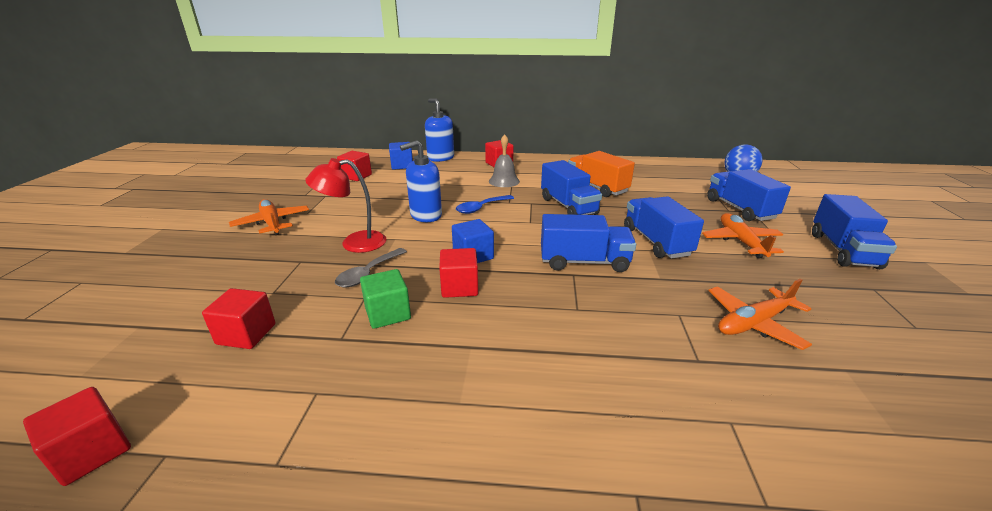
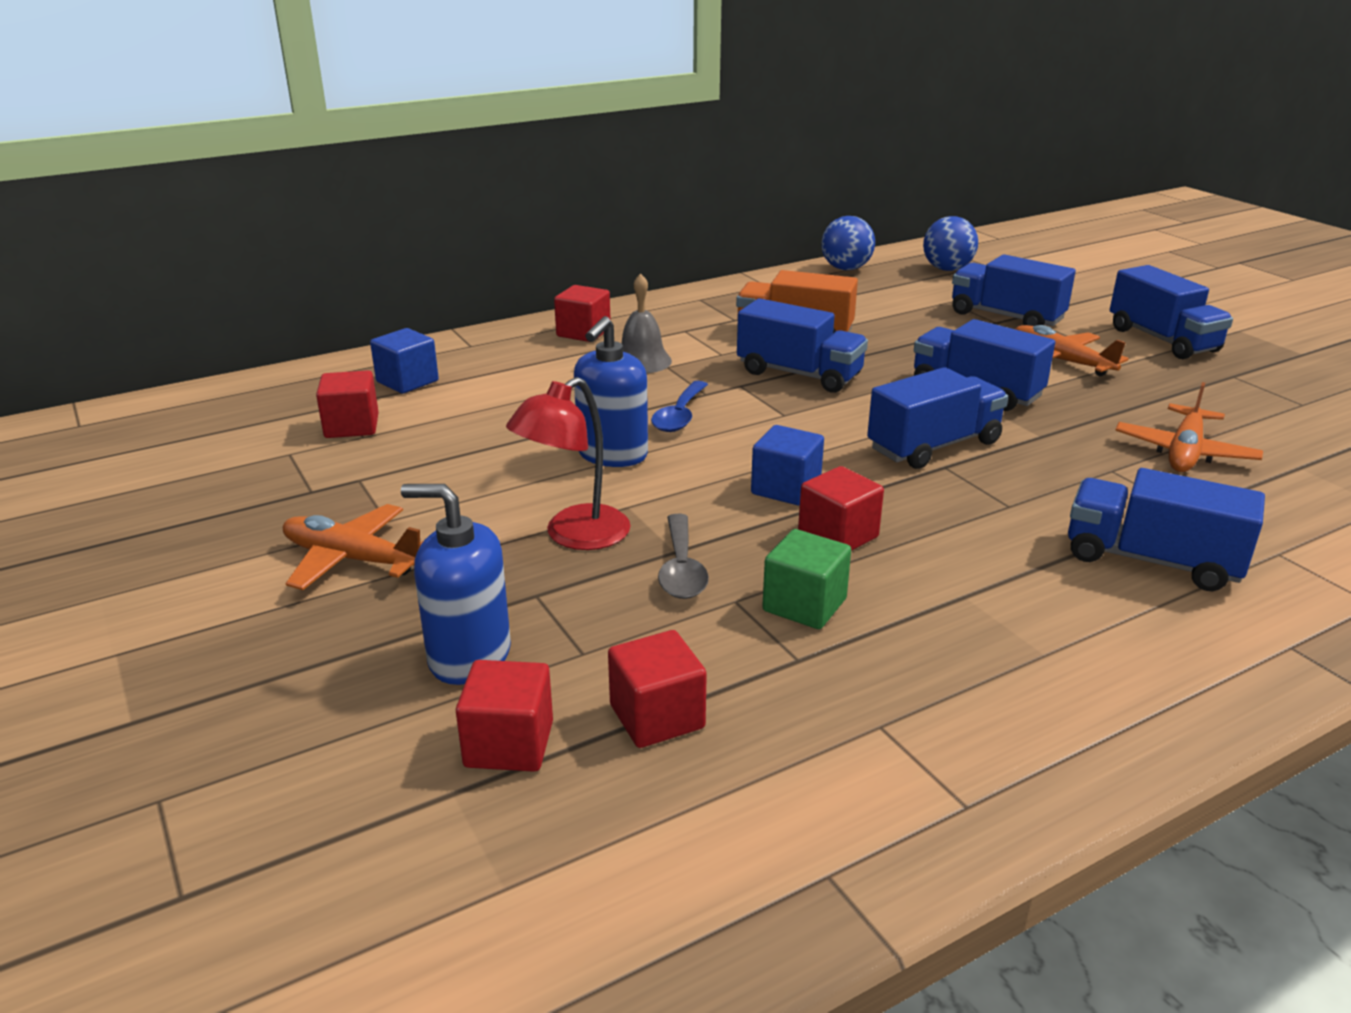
camera: 35 degrees left, 0 degrees up
red cube [23,387,131,486] -> red cube moved to [456,660,553,772]
blue soap dispenser [425,99,454,162] -> blue soap dispenser moved to [401,484,511,685]
none -> blue ball [821,216,875,270]
none -> blue truck [1068,468,1265,591]

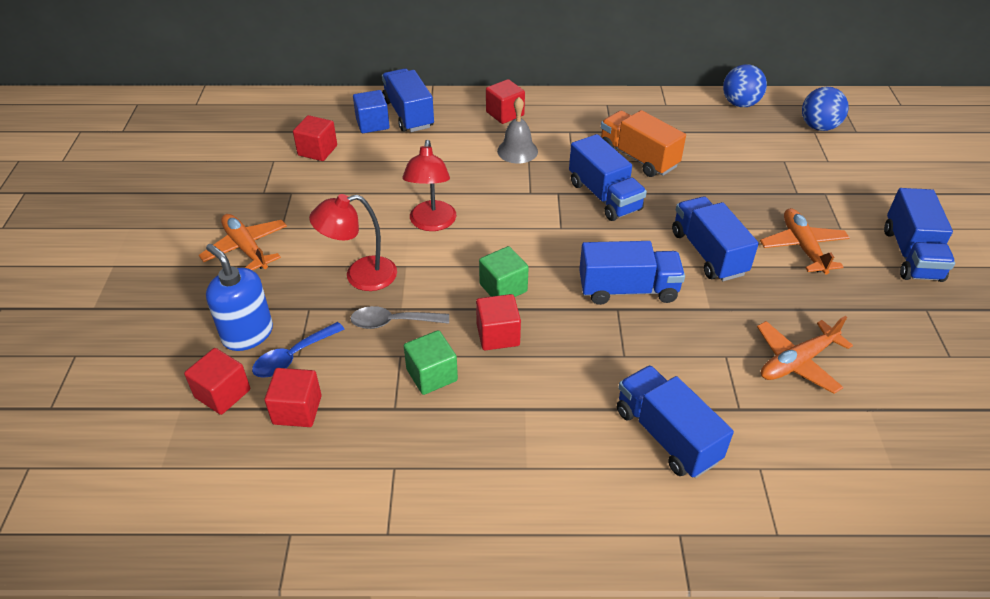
camera: 30 degrees right, 15 degrees up
blue soap dispenser [574,316,648,467] -> red lamp [402,140,456,231]
blue spoon [651,381,708,432] -> blue spoon moved to [252,322,345,378]
grey spoon [658,514,709,599] -> grey spoon turned 60 degrees clockwise [350,306,449,329]
blue cube [751,425,824,506] -> green cube [479,246,529,297]
blue truck [952,254,1076,326] -> blue truck moved to [382,68,434,132]

